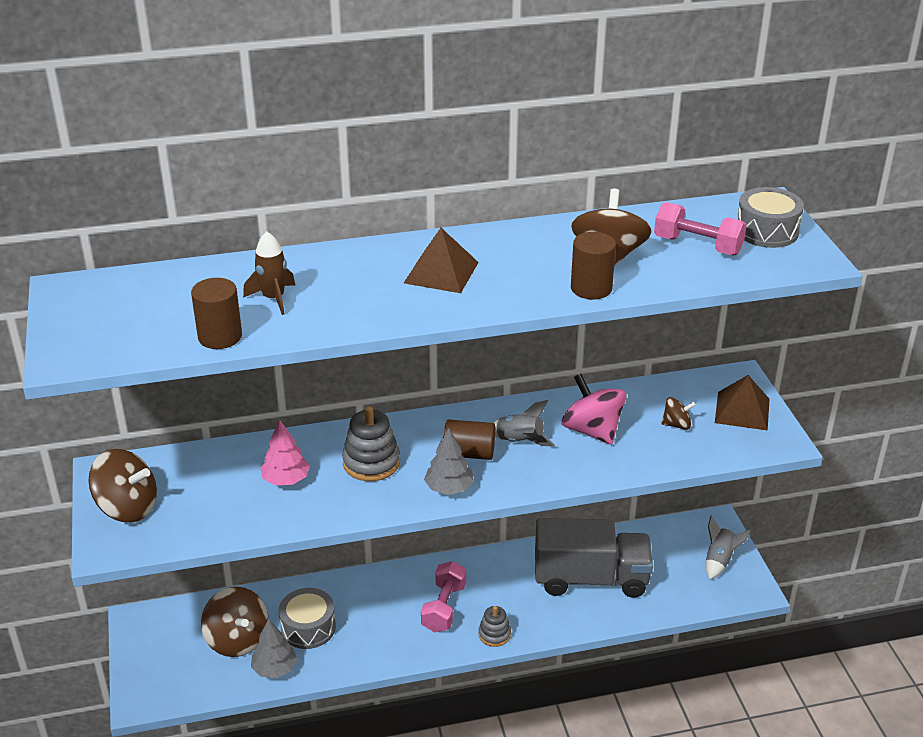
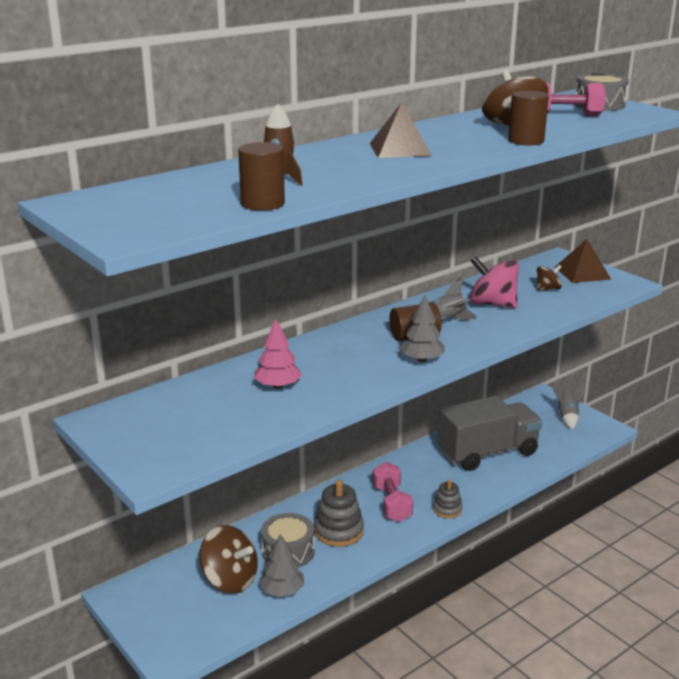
camera: 25 degrees left, 10 degrees down
brown spinning top [89,449,157,522] -> none
grey stacking toy [342,406,400,481] -> grey stacking toy moved to [314,480,364,547]

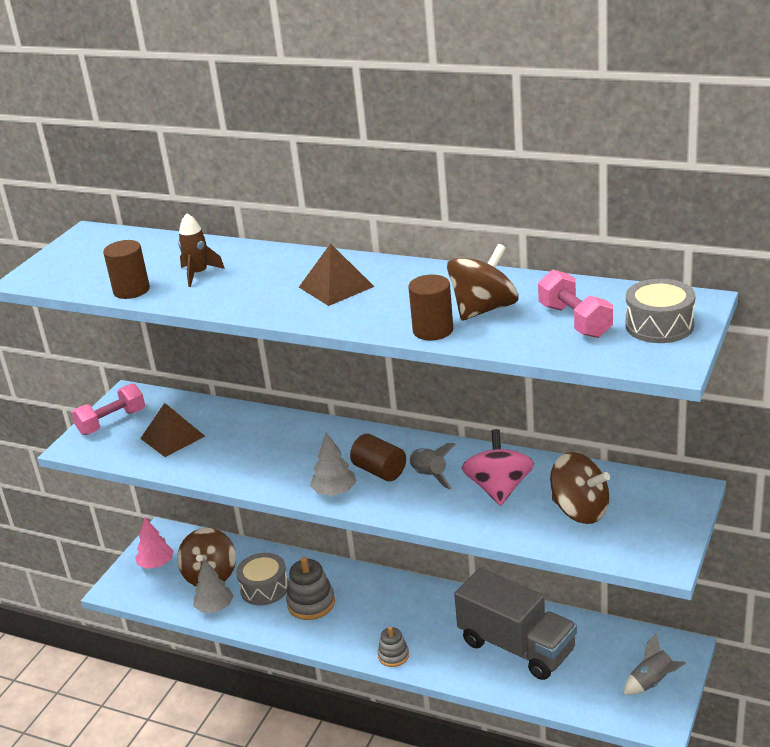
camera: 65 degrees right, 5 degrees up
pink tree [254,319,302,389] -> pink tree moved to [135,517,174,569]
pink dumbbell [373,462,413,522] -> pink dumbbell moved to [72,383,145,435]
brown spinning top [537,265,562,291] -> brown spinning top [550,452,610,524], size x1.89
brown pyramid [555,239,611,283] -> brown pyramid moved to [140,403,205,457]

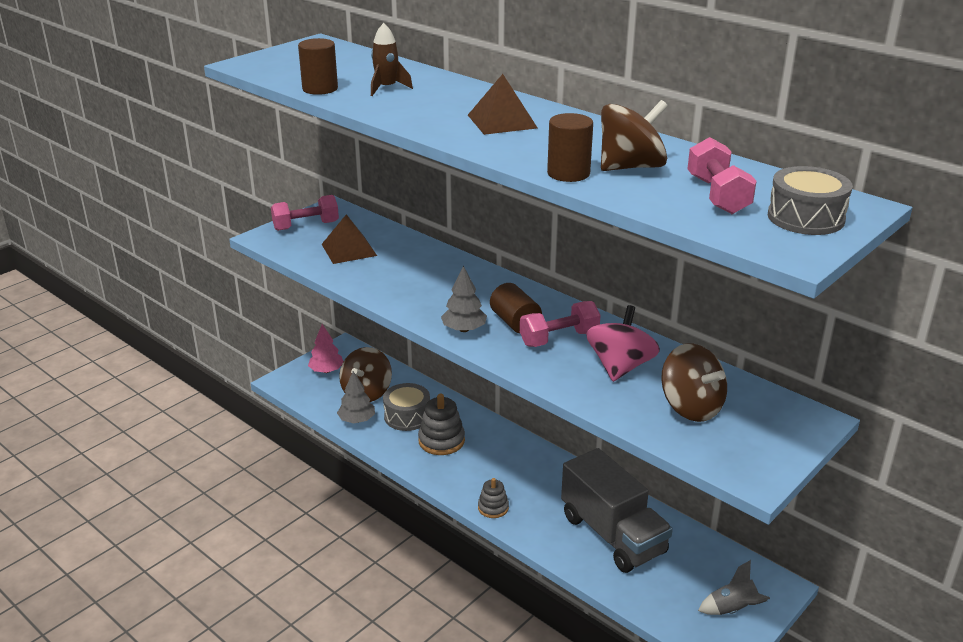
camera: 15 degrees right, 0 degrees up
grey rocket [409,443,456,489] -> pink dumbbell [520,301,601,347]

